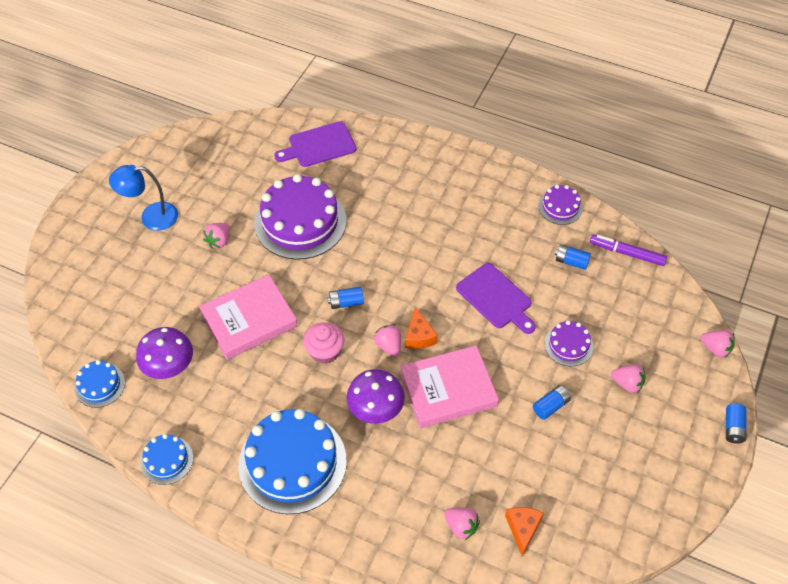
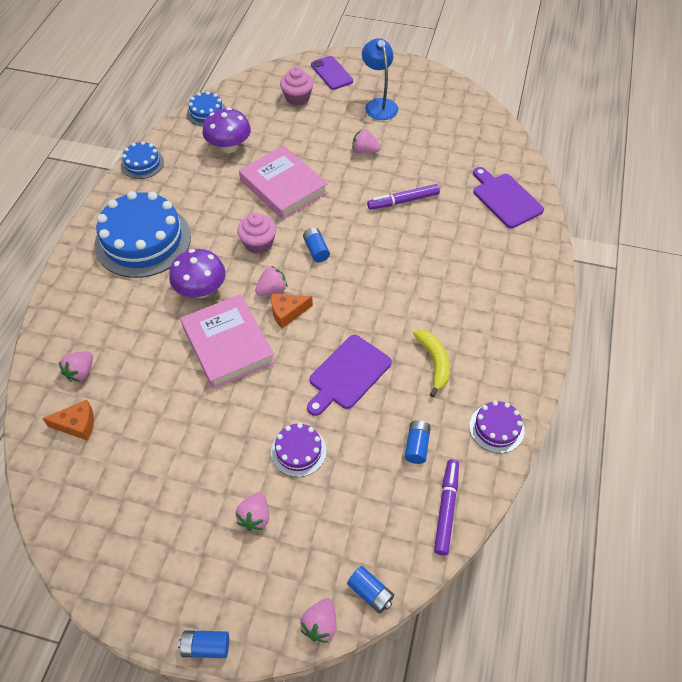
camera: 80 degrees right, 0 degrees up
purple cake [254,174,346,260] -> purple marker [367,184,440,210]
blue battery [533,385,571,420] -> blue battery moved to [347,566,394,614]
none -> pink cupcake [280,67,313,106]
none -> purple phone [311,56,353,90]
none -> yellow banana [413,330,450,397]

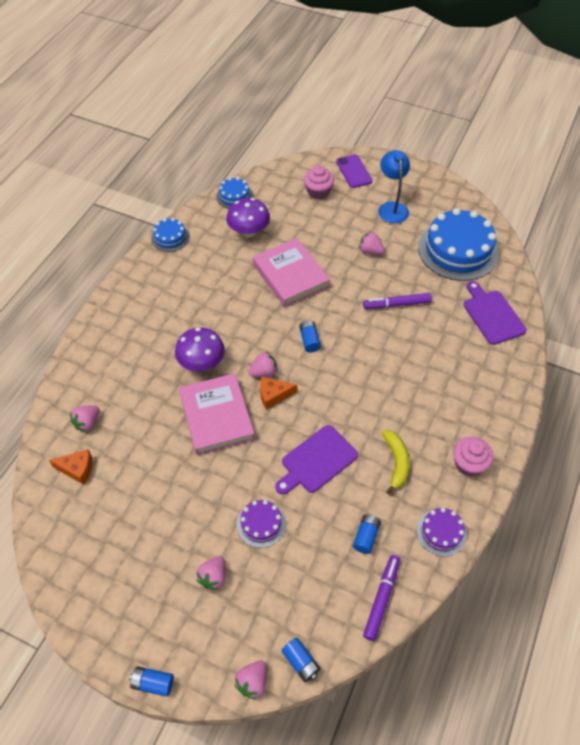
camera: 10 degrees right, 0 degrees up
blue cake [94,191,191,278] -> blue cake moved to [418,208,499,281]
pink cupcake [237,212,276,254] -> pink cupcake moved to [453,437,493,477]

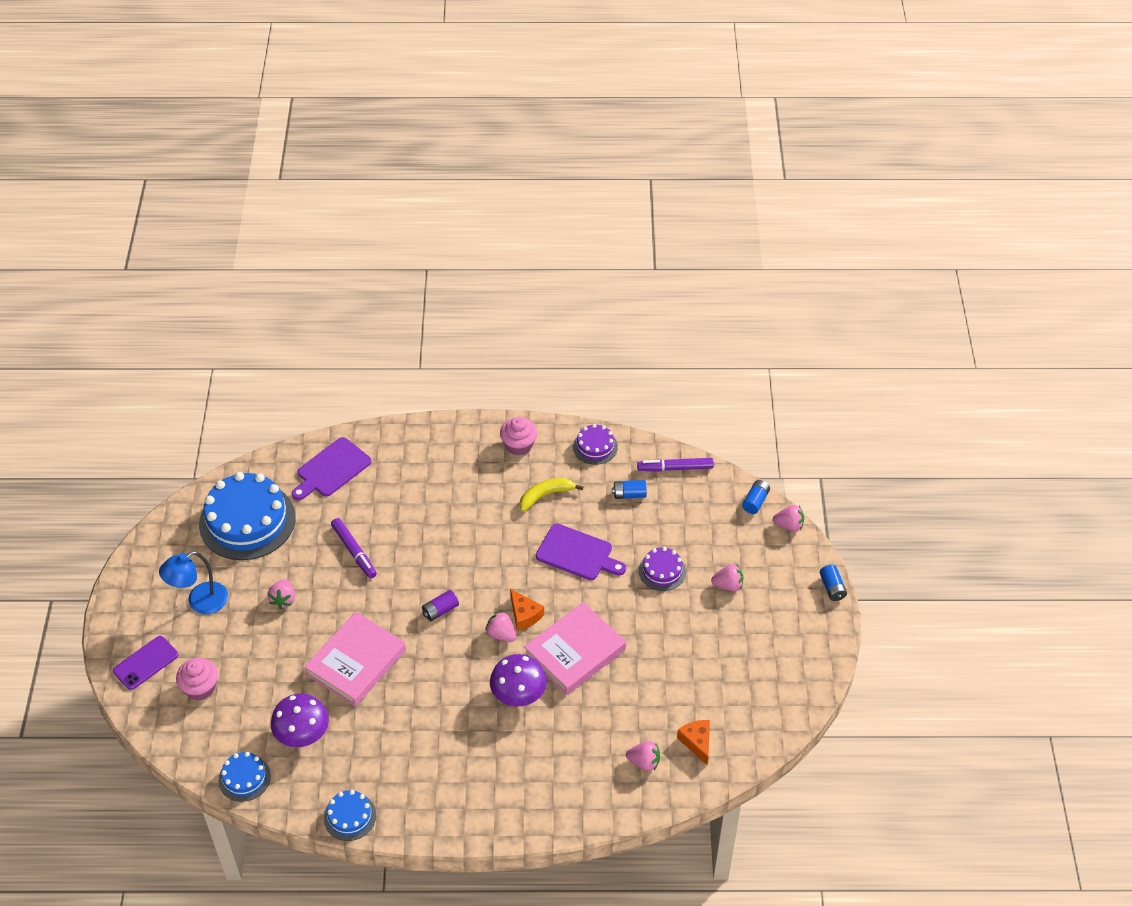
camera: 115 degrees left, 5 degrees down
blue battery [299,320,321,352] -> purple battery [422,590,459,621]

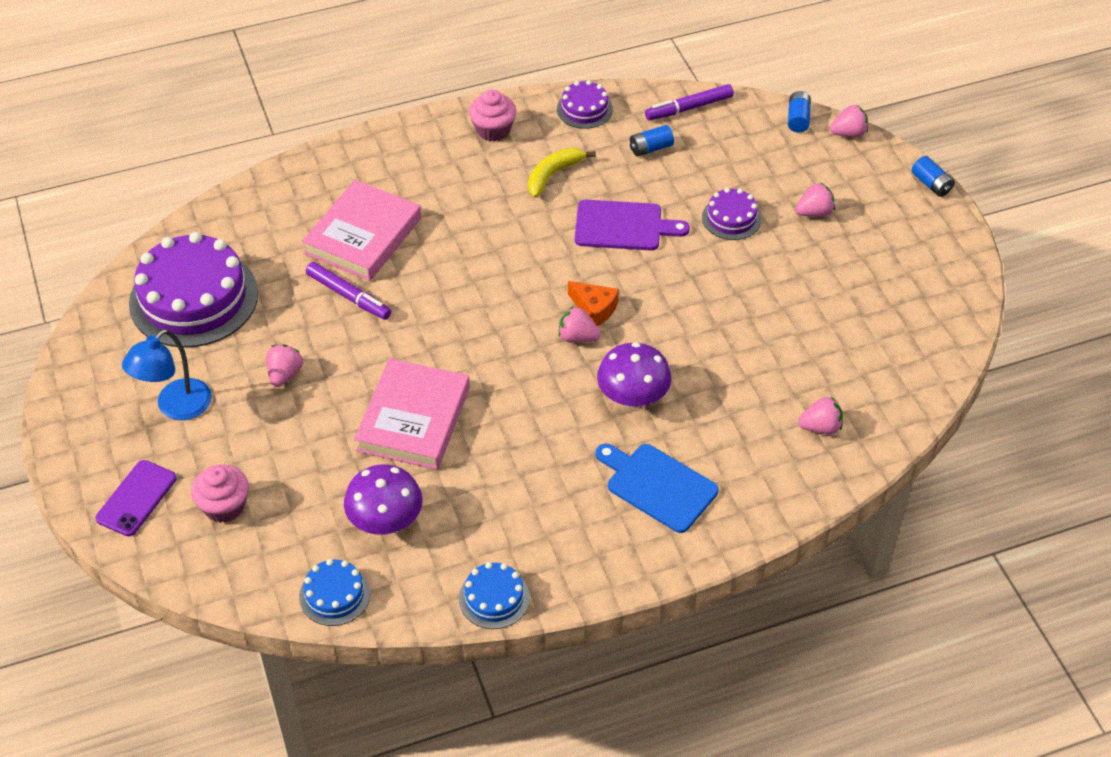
camera: 20 degrees left, 0 degrees up
blue cake [199,472,295,560] -> purple cake [129,232,258,348]
pink strawberry [267,579,295,609] -> pink strawberry turned 150 degrees counterclockwise [266,344,303,387]
purple cutting board [292,437,371,500] -> none
purple battery [422,590,459,621] -> none
pink book [524,602,626,695] -> pink book moved to [302,180,421,281]
orange cheese [677,720,710,765] -> none
none -> blue cutting board [596,444,719,533]

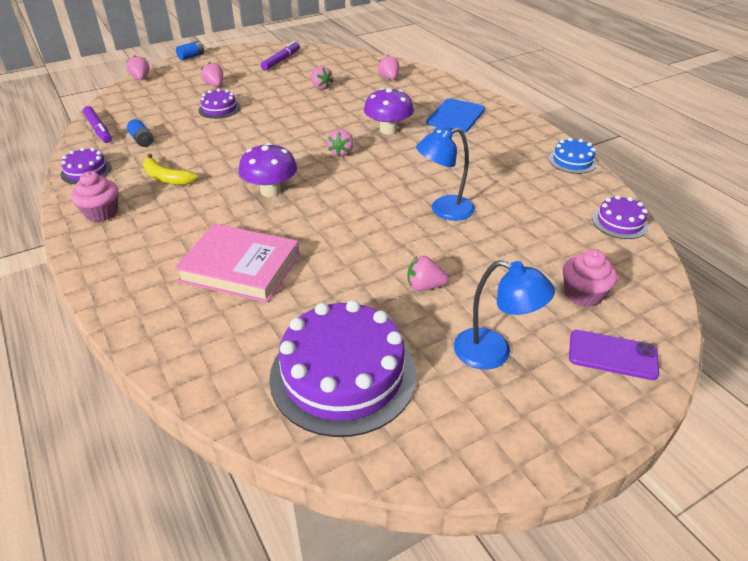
camera: 100 degrees left, 10 degrees down
blue cake [299,559,370,626] -> purple cake [592,195,649,239]
purple marker [306,262,391,320] -> purple marker moved to [261,41,300,70]
purple mushroom [344,464,423,534] -> purple mushroom moved to [239,143,297,197]
pink book [354,358,470,469] -> blue lamp [416,127,475,221]
orange cheese [568,281,619,326] -> none
purple cutting board [575,200,690,250] -> none
blue battery [788,91,811,133] -> none
none -> pink strawberry [311,66,334,90]

